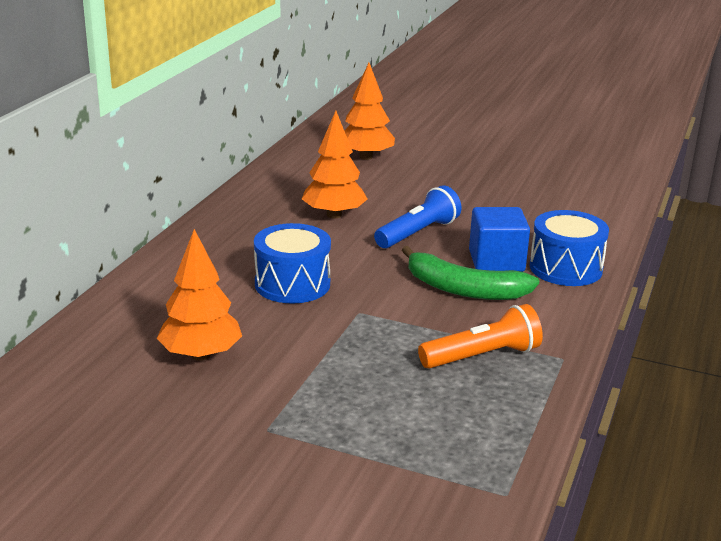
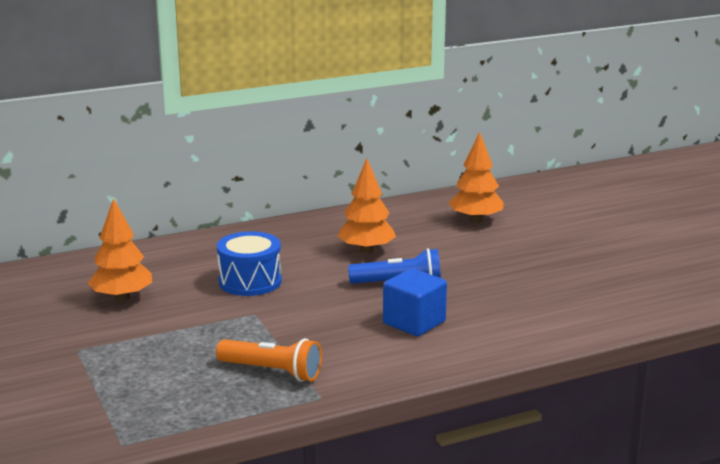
camera: 45 degrees right, 5 degrees down
green banana [402,246,539,300] -> none
blue drum [529,210,609,286] -> none

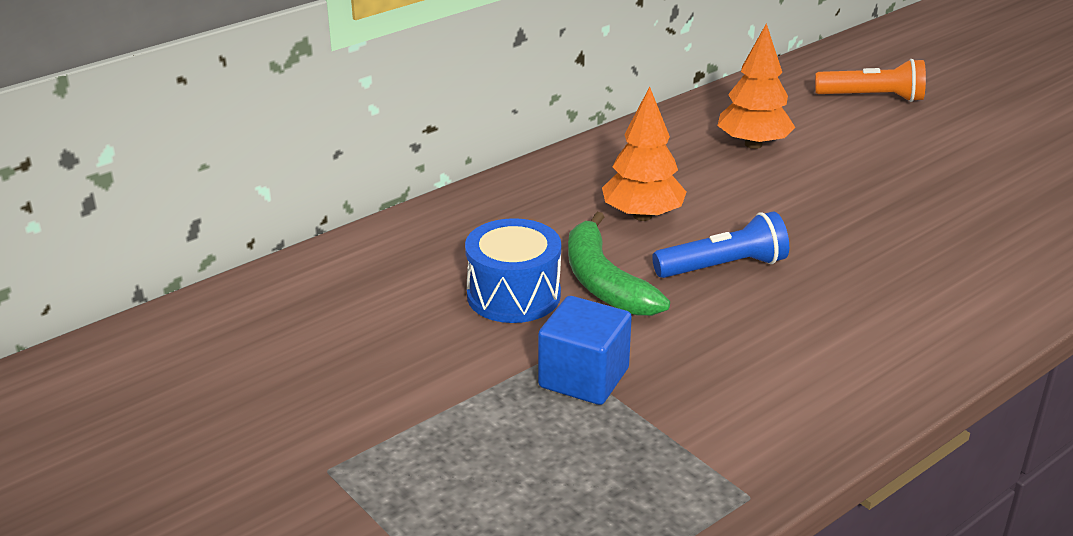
camera: 15 degrees left, 10 degrees up
orange tree [88,198,152,301] -> none
orange flashlight [216,338,322,382] -> orange flashlight moved to [815,59,926,102]
blue cube [383,268,447,336] -> blue cube moved to [538,296,632,405]
none -> green banana [568,212,670,316]

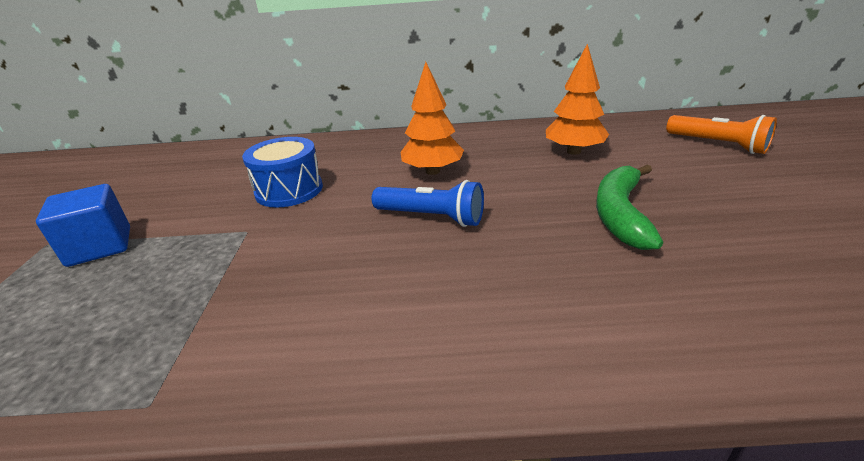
camera: 40 degrees right, 0 degrees up
blue cube [538,296,632,405] -> blue cube moved to [36,184,130,267]
green banana [568,212,670,316] -> green banana moved to [596,165,663,250]

